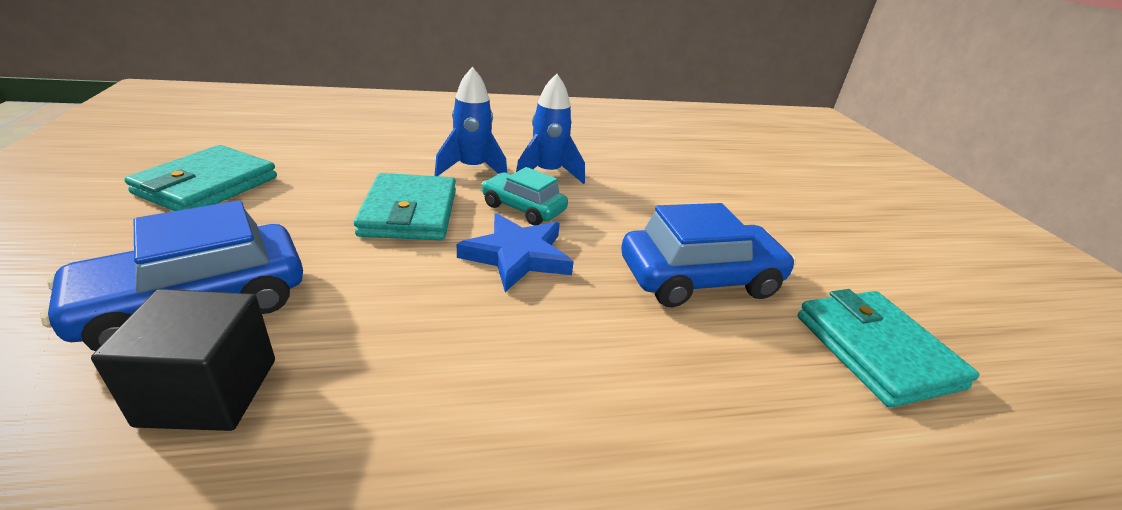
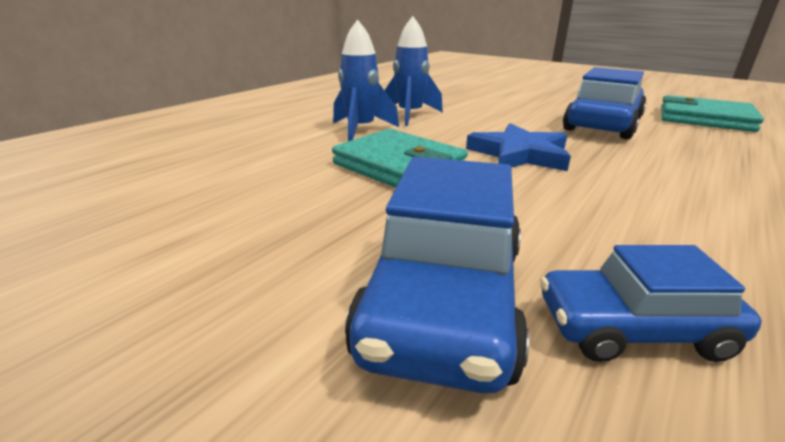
camera: 40 degrees left, 5 degrees down
black cube [91,289,275,431] -> blue car [540,245,761,362]
turquoise wallet [124,145,277,211] -> none
turquoise car [482,167,568,225] -> none

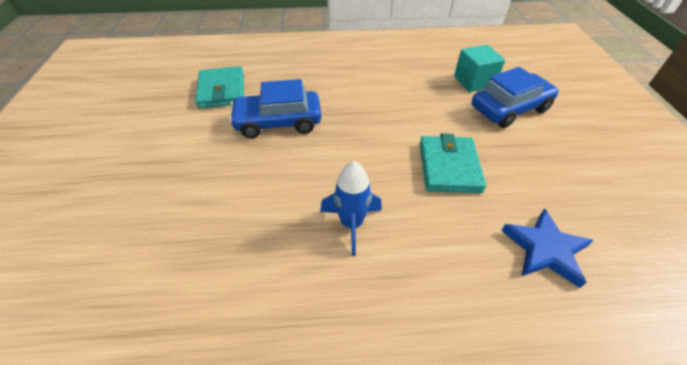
camera: 130 degrees left, 20 degrees up
blue rocket [333,19,399,141] -> none
blue star [466,123,571,171] -> blue star moved to [501,208,593,288]
blue car [540,245,761,362] -> turquoise cube [454,45,505,92]

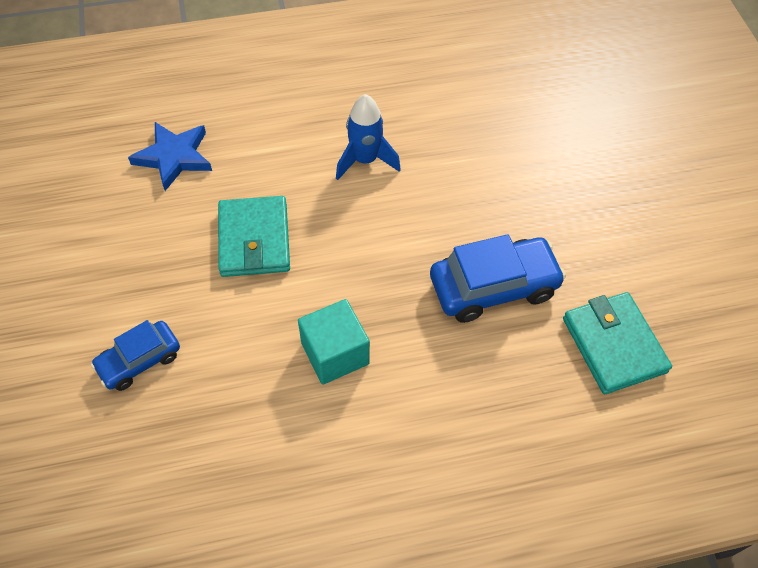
camera: 170 degrees right, 10 degrees up
turquoise cube [454,45,505,92] -> turquoise cube moved to [298,299,370,385]
blue car [472,67,558,128] -> blue car [91,320,180,391], size x0.61

